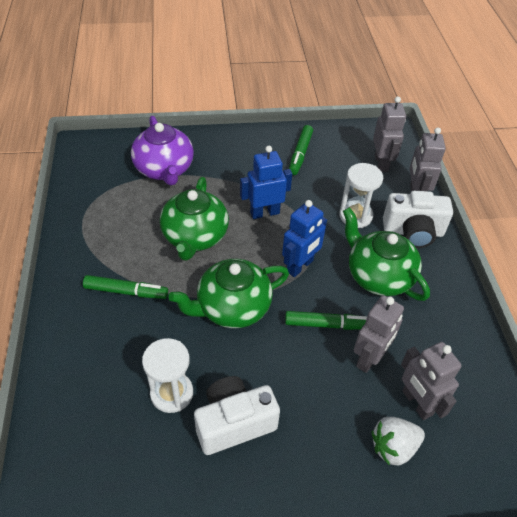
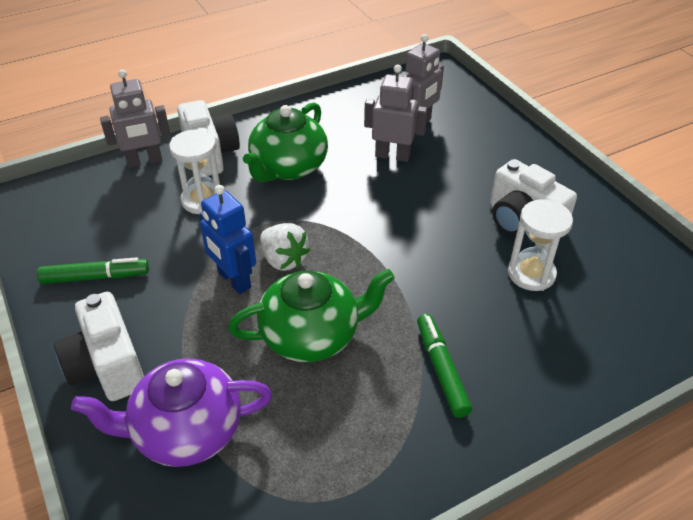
camera: 110 degrees left, 5 degrees down
purple teapot [131,116,194,185] -> purple teapot turned 150 degrees counterclockwise [71,359,272,467]
green teapot [169,259,289,328] -> none
blue robot [282,200,327,277] -> none
green marker [285,311,367,330] -> none
white strawberry [372,417,425,465] -> white strawberry moved to [260,223,310,271]
grey robot [373,96,406,172] -> none
none -> white camera [54,292,144,401]

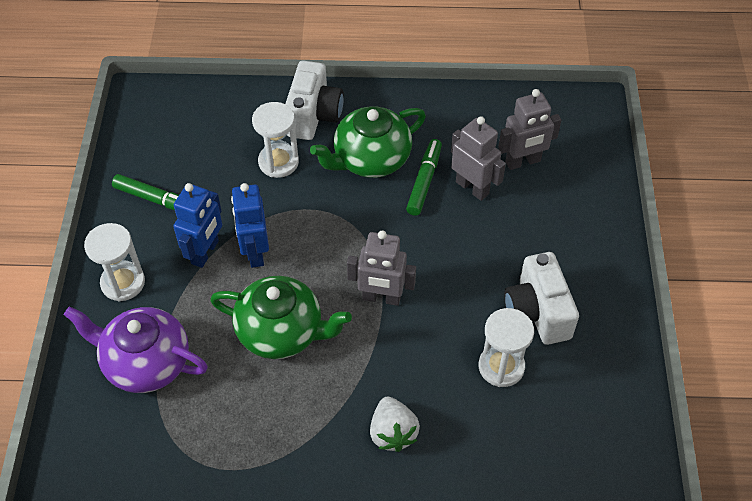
camera: 30 degrees right, 10 degrees up
white camera [54,292,144,401] -> white hourglass [84,223,145,302]
grey robot [100,69,170,168] -> grey robot moved to [347,230,416,306]
white strawberry [260,223,310,271] -> white strawberry moved to [370,397,420,452]
green marker [417,314,472,418] -> green marker moved to [406,139,442,216]
none -> blue robot [173,183,222,268]

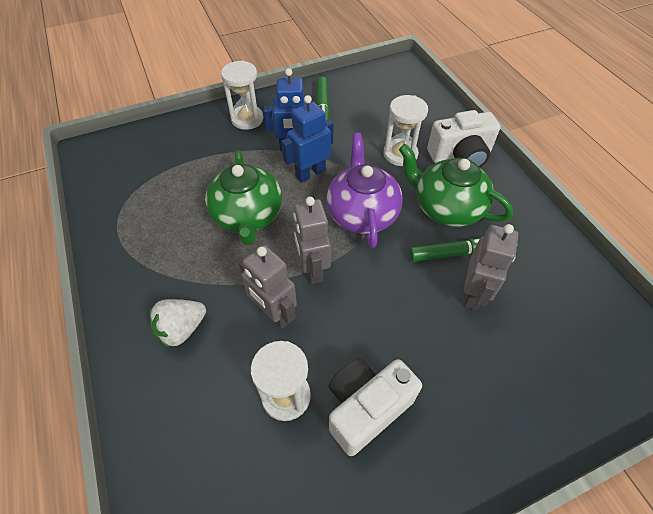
camera: 65 degrees right, 0 degrees up
purple teapot [64,306,208,393] -> purple teapot moved to [326,133,403,248]
grey robot [498,89,561,170] -> grey robot moved to [239,245,297,329]

